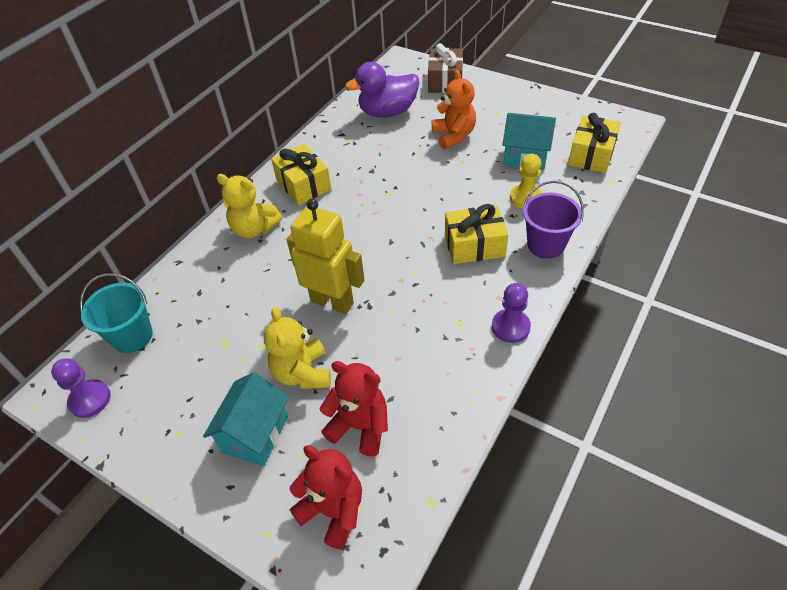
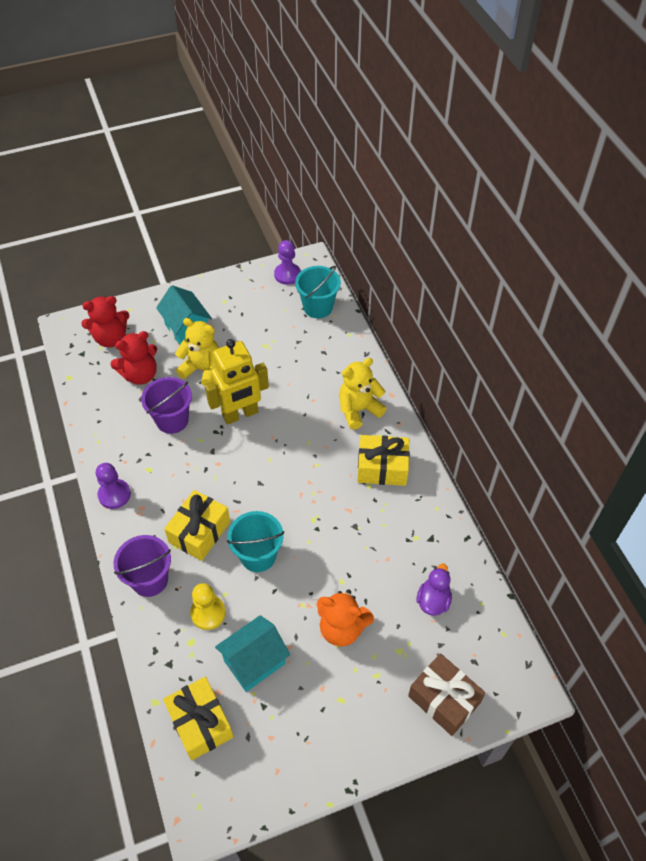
camera: 125 degrees right, 5 degrees up
purple duck [345,62,419,118] -> purple duck [416,564,452,616], size x0.57
none -> purple bucket [141,377,192,434]
none -> turquoise bucket [227,511,284,572]

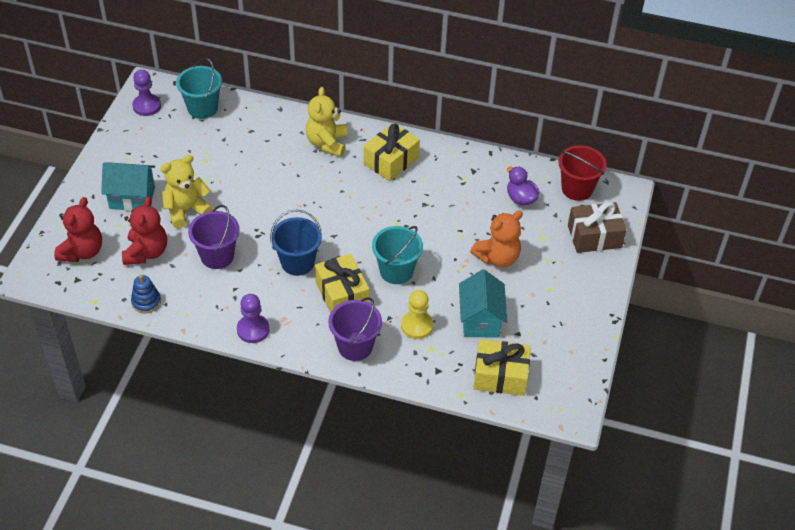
camera: 55 degrees left, 5 degrees down
yellow robot [205,339,269,425] -> none
none -> blue stacking toy [131,275,161,314]
none -> blue bucket [270,209,322,276]
none -> red bucket [558,145,607,201]

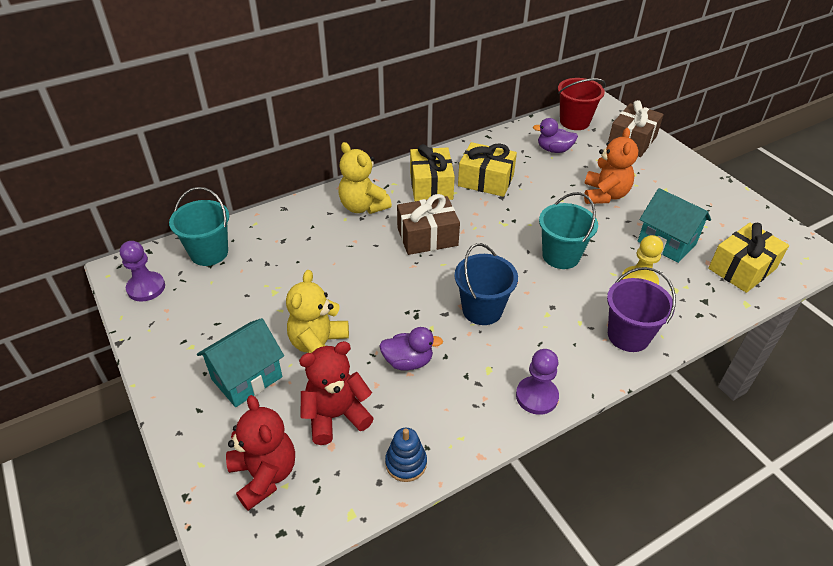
camera: 45 degrees left, 5 degrees down
red teddy bear [122,196,167,265] -> red teddy bear turned 75 degrees counterclockwise [299,341,374,445]
purple bucket [188,205,239,269] -> purple duck [379,327,443,371]
yellow gift [315,254,369,313] -> yellow gift moved to [458,142,517,197]
none -> brown gift [397,194,460,255]

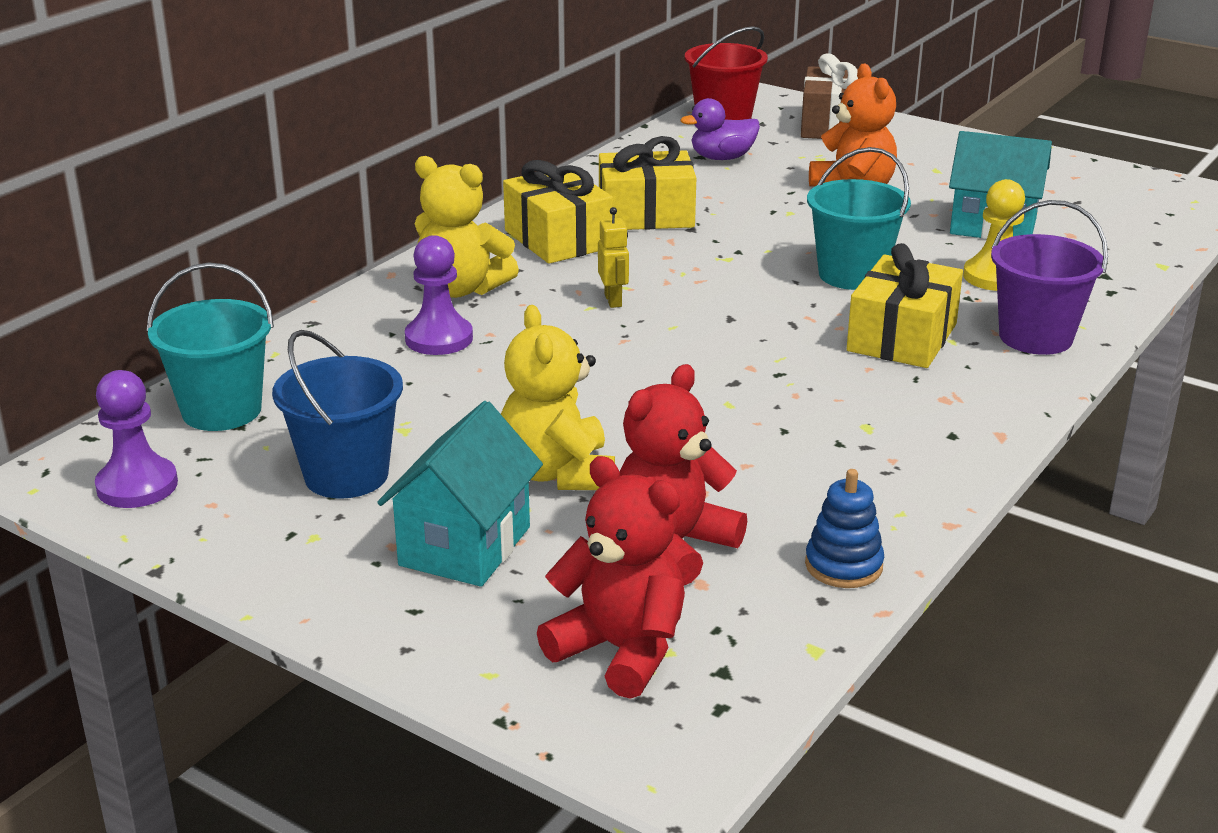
camera: 25 degrees left, 15 degrees down
purple duck [379,327,443,371] -> none
brown gift [397,194,460,255] -> yellow robot [598,207,629,308]
blue bucket [454,243,518,325] -> blue bucket moved to [272,330,403,499]
purple pawn [516,349,559,415] -> purple pawn moved to [405,235,473,355]
yellow gift [708,223,789,293] -> yellow gift moved to [847,243,963,368]

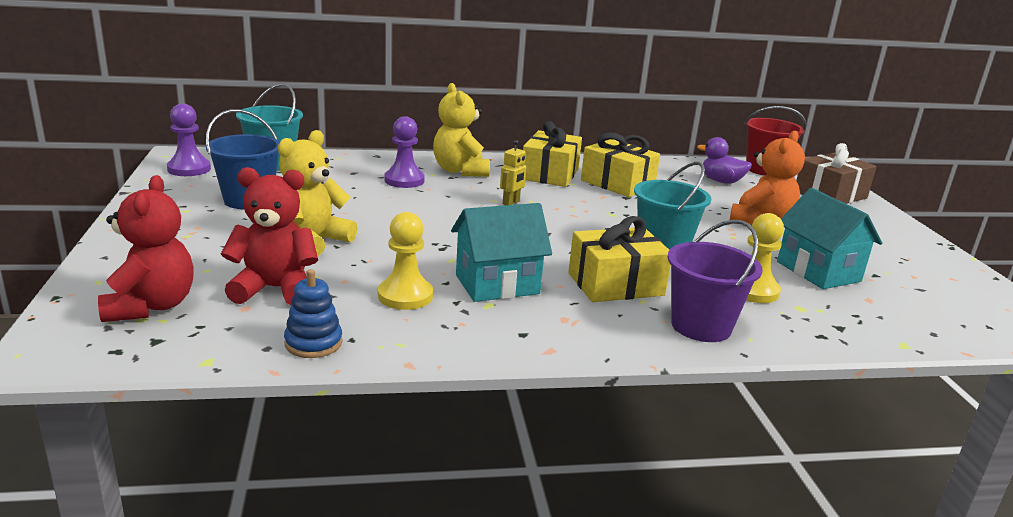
camera: 45 degrees right, 5 degrees down
turquoise house [377,401,543,587] -> turquoise house moved to [451,203,552,302]
none -> yellow pawn [378,212,433,310]

